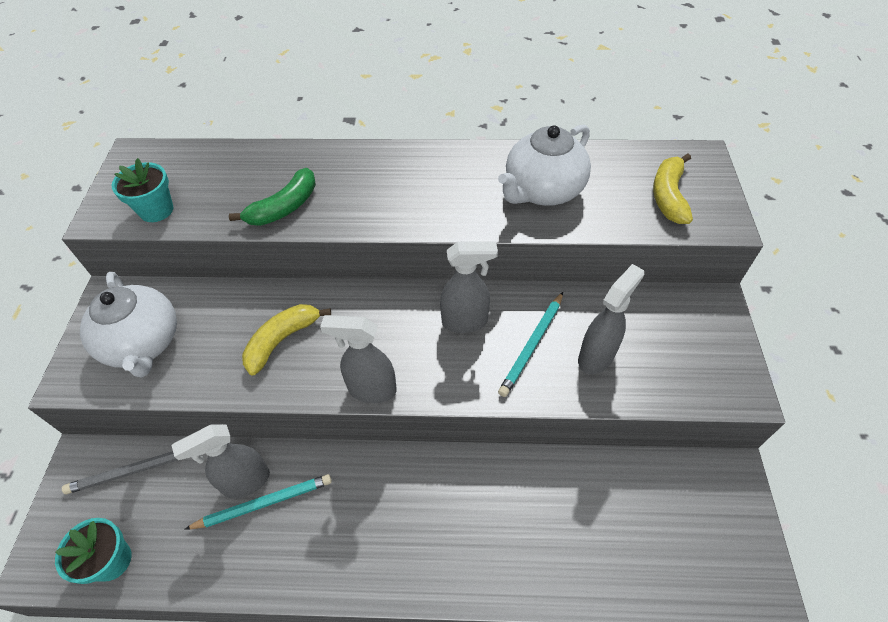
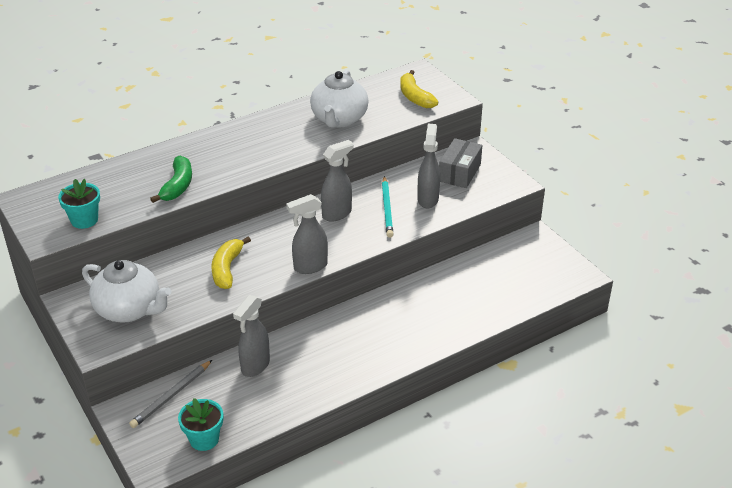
camera: 35 degrees left, 15 degrees down
turquoise pencil [184,474,332,530] -> none
none -> grey box [439,138,482,188]

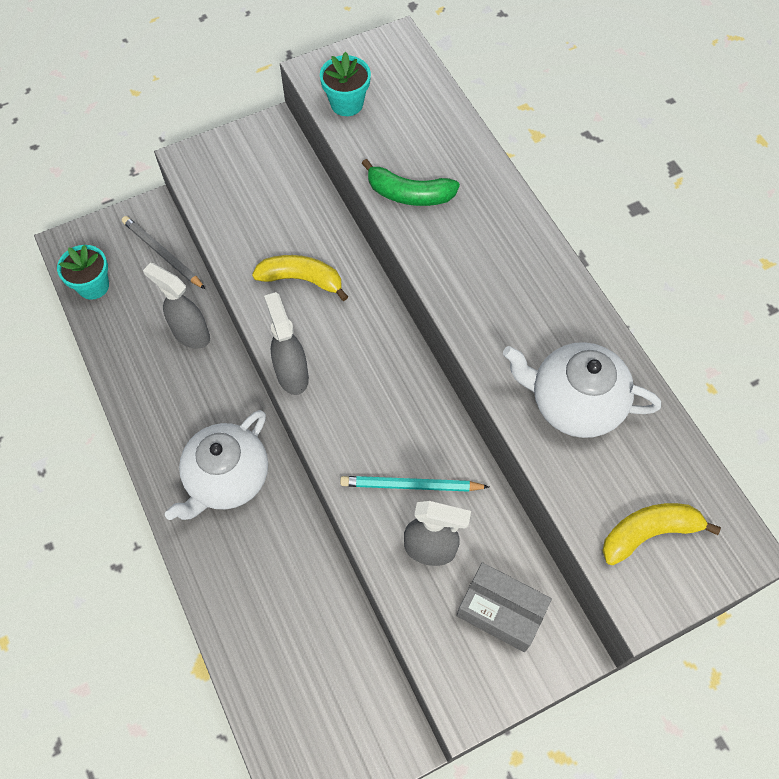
camera: 95 degrees right, 25 degrees up
white teapot [82,260,171,322] -> white teapot moved to [165,410,268,520]
grey spray bottle [321,140,354,222] -> none

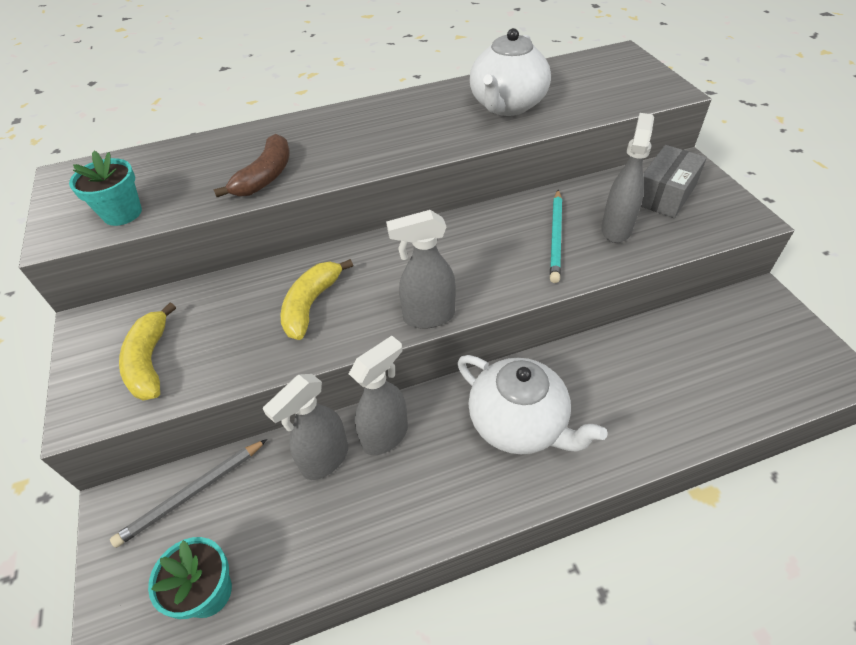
camera: 80 degrees left, 15 degrees down
green banana [362,159,460,206] -> brown banana [213,134,289,197]
yellow banana [602,503,721,565] -> yellow banana moved to [119,303,176,401]
none -> grey spray bottle [349,336,408,455]

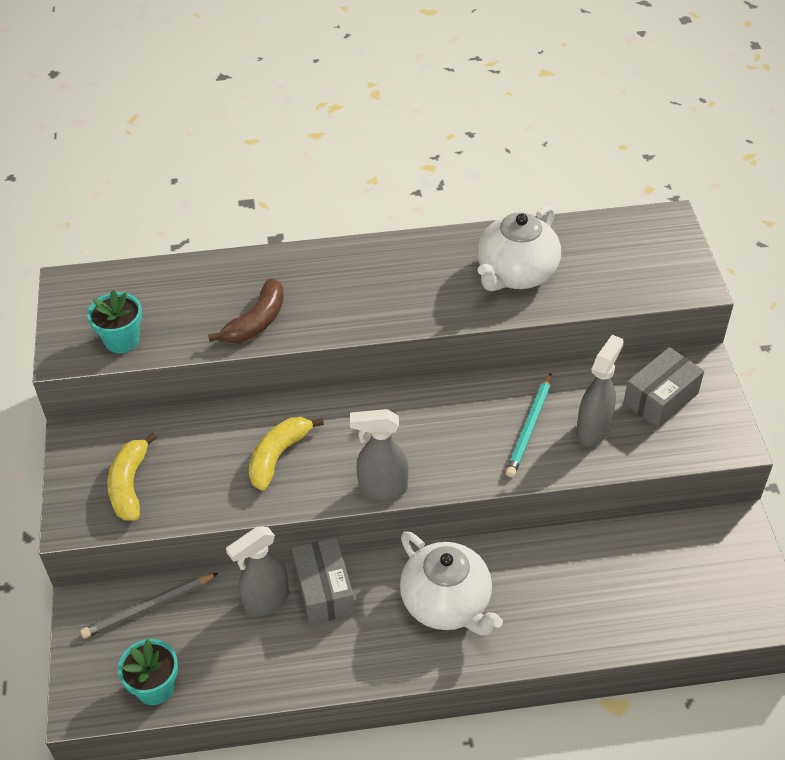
camera: 10 degrees right, 0 degrees up
grey spray bottle [349,336,408,455] -> grey box [292,537,355,625]

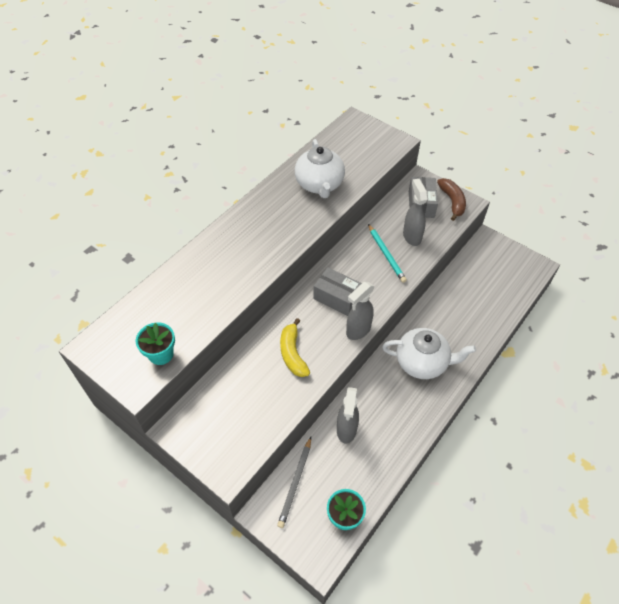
camera: 45 degrees left, 5 degrees up
yellow banana [107,432,157,520] -> none
brown banana [208,278,284,343] -> brown banana moved to [437,178,466,221]
grey box [292,537,355,625] -> grey box moved to [314,268,362,316]

